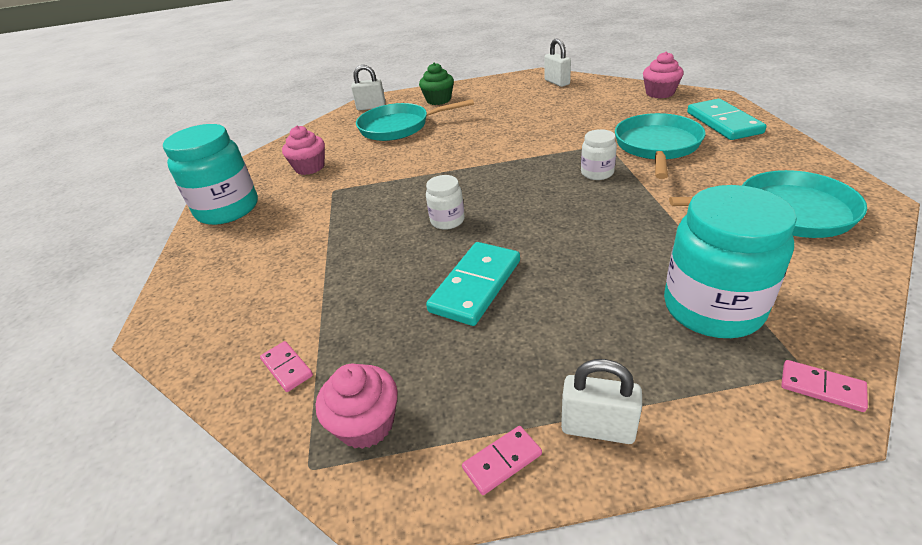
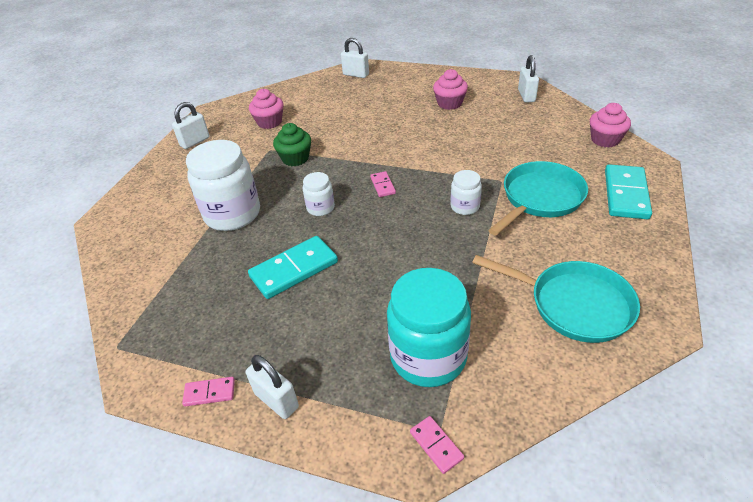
camera: 25 degrees right, 5 degrees up
turquoise jar [163,124,258,225] -> white padlock [172,102,210,149]
pink domino [260,341,313,392] -> pink domino moved to [370,171,396,197]
pink cupcake [316,364,398,449] -> pink cupcake moved to [433,69,468,110]
turquoise pan [356,99,474,141] -> none
green cupcake [419,63,454,105] -> green cupcake moved to [273,123,311,166]
none -> white jar [186,140,260,231]

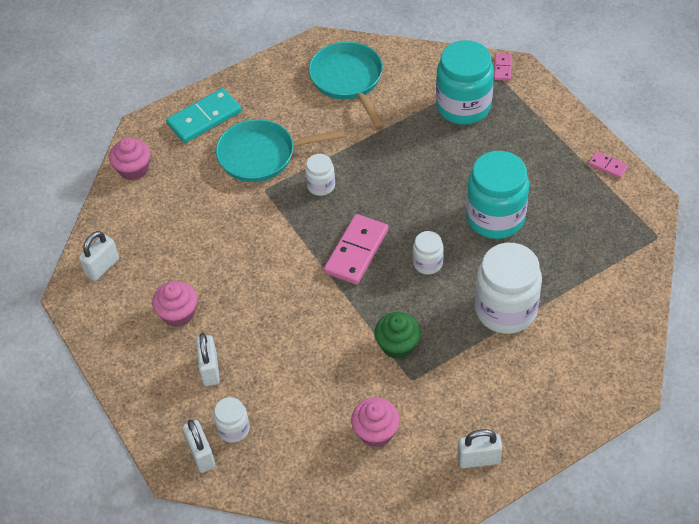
camera: 140 degrees left, 10 degrees up
white padlock [246,355,299,419] -> white padlock moved to [196,333,220,386]
turquoise domino [248,236,338,299] -> turquoise jar [466,151,529,239]
pink domino [370,171,396,197] -> pink domino [324,214,388,284], size x2.02
none -> white jar [214,397,250,443]

